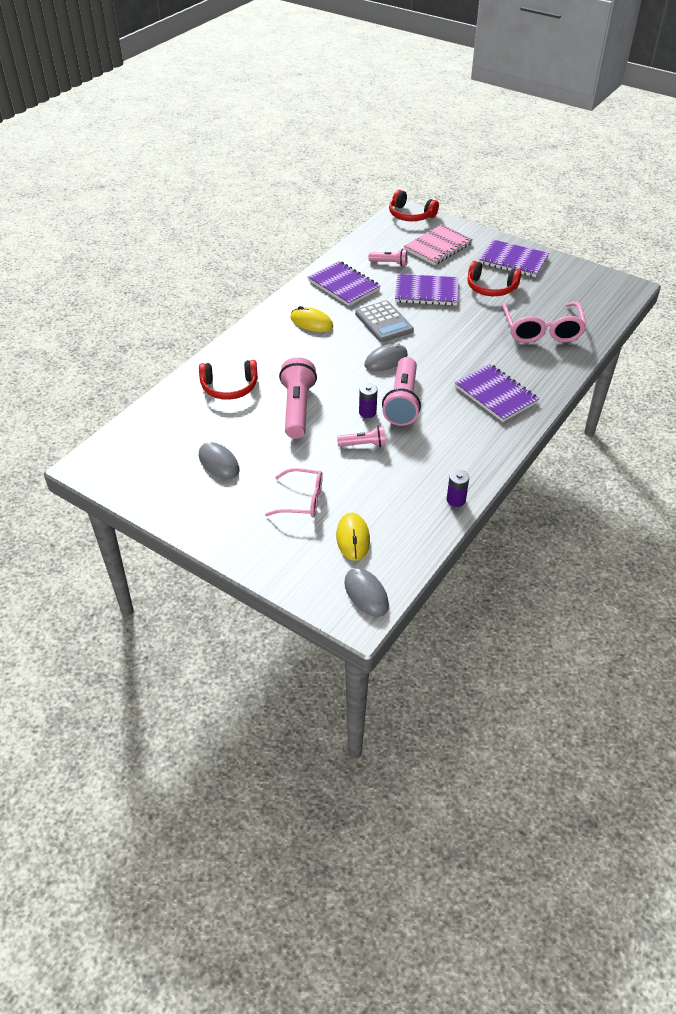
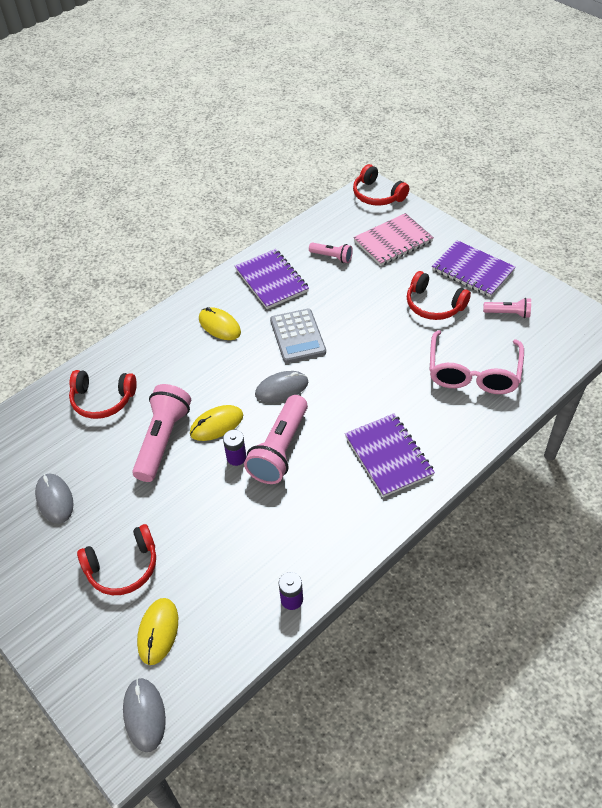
camera: 15 degrees right, 5 degrees up
pink glasses [265,468,323,517] -> red headphones [77,524,156,595]
pink flashlight [337,426,386,447] -> pink flashlight moved to [483,298,531,318]
purple notebook [395,274,458,306] -> none
none -> yellow mouse [190,405,243,441]

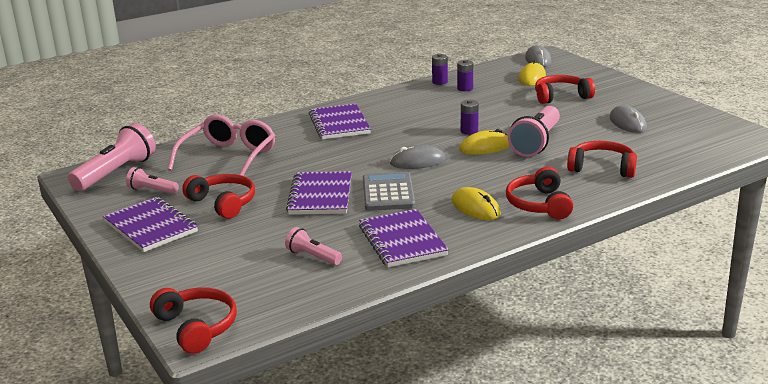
camera: 170 degrees left, 25 degrees down
pink flashlight [244,395,308,484] -> pink flashlight moved to [68,123,156,191]
pink notebook [353,213,434,266] -> none
none -> purple notebook [286,171,352,215]
none -> purple battery [457,60,473,91]
none -> red headphones [506,167,573,219]

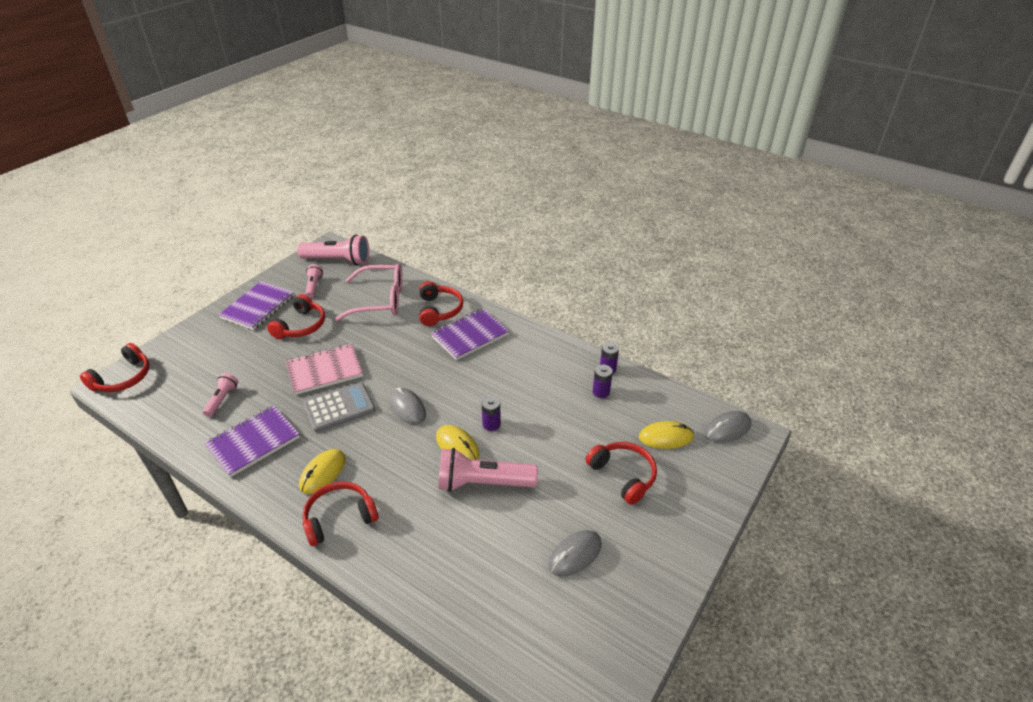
camera: 65 degrees right, 15 degrees up
purple notebook [286,171,352,215] -> pink notebook [286,344,363,395]
red headphones [567,141,637,178] -> red headphones moved to [419,281,463,326]

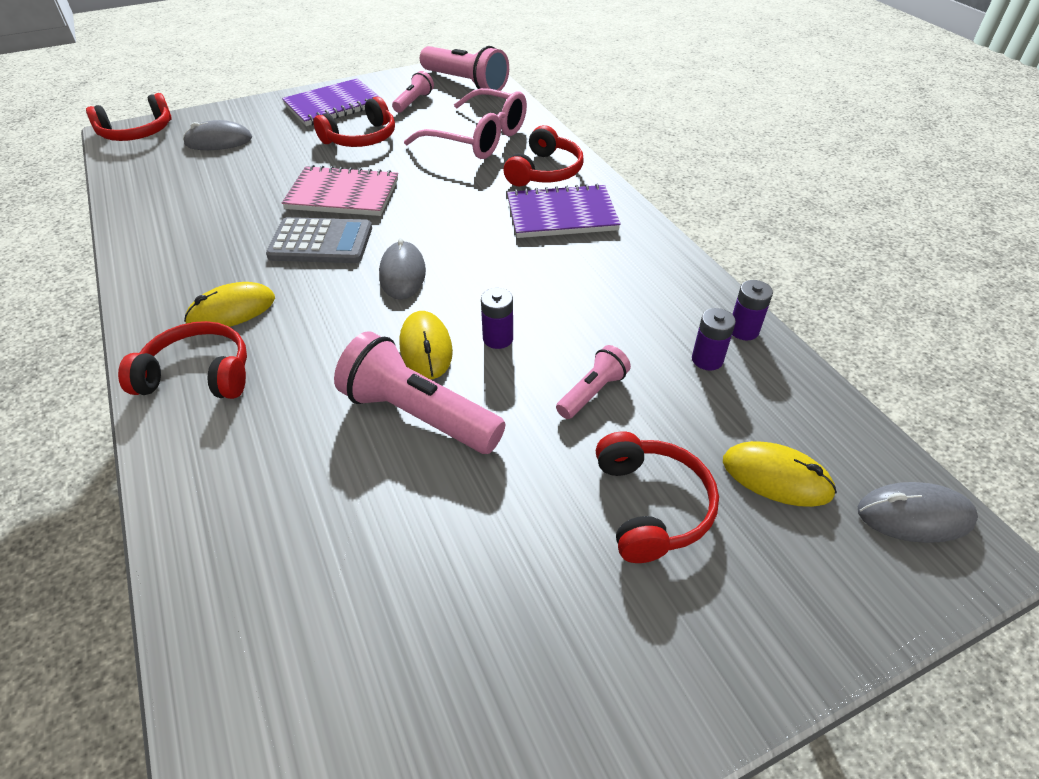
camera: 30 degrees right, 5 degrees up
pink flashlight [203,373,238,417] -> pink flashlight moved to [556,345,631,419]
purple notebook [205,406,300,477] -> none
grey mouse [549,530,602,577] -> grey mouse moved to [183,120,252,150]

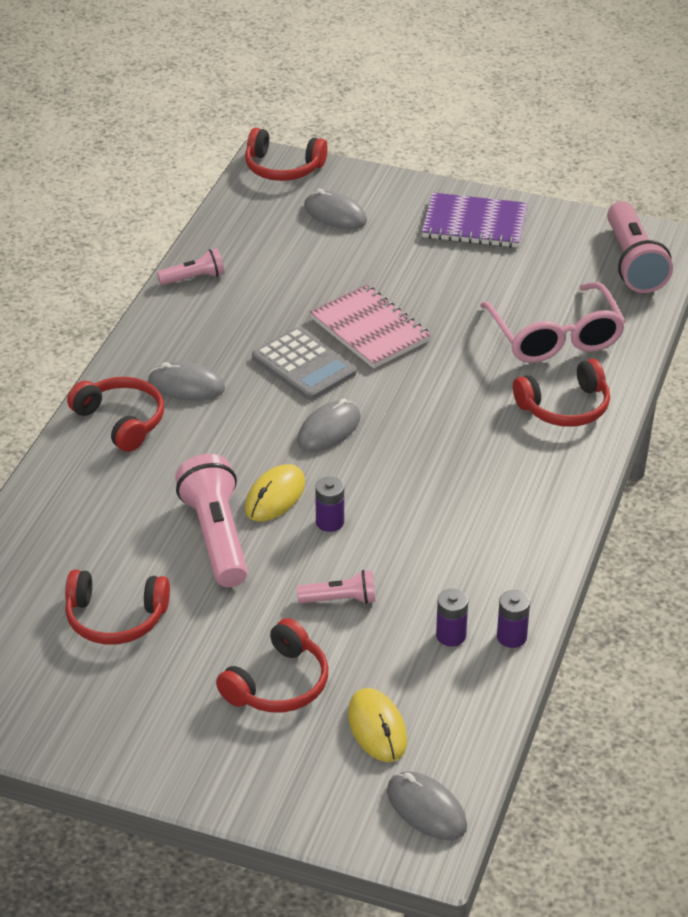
camera: 45 degrees right, 5 degrees down
yellow mouse [184,282,275,327] -> grey mouse [148,362,225,400]
red headphones [313,97,395,147] -> red headphones moved to [65,570,170,645]
pink flashlight [392,71,434,113] -> pink flashlight moved to [157,248,225,285]
purple notebook [507,183,621,238] -> none

